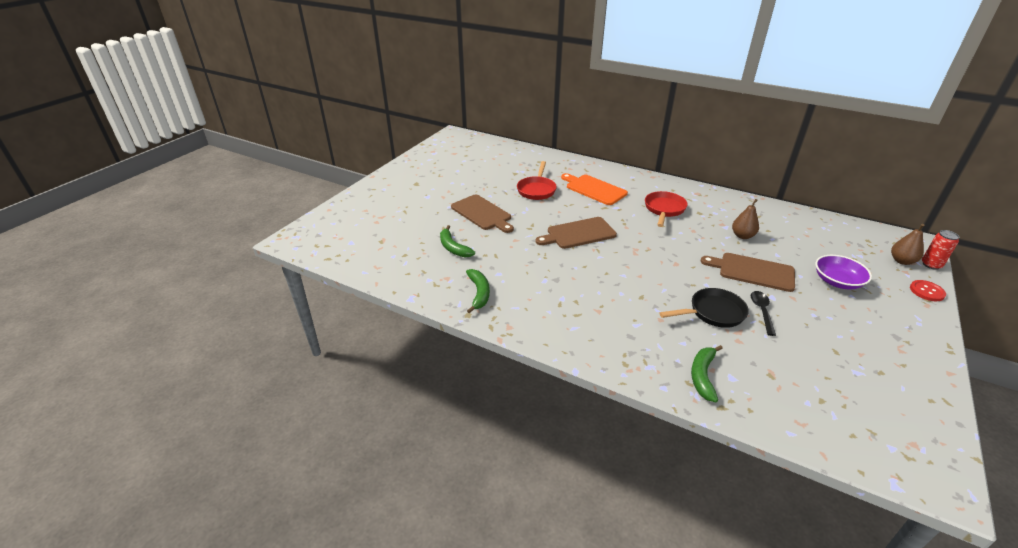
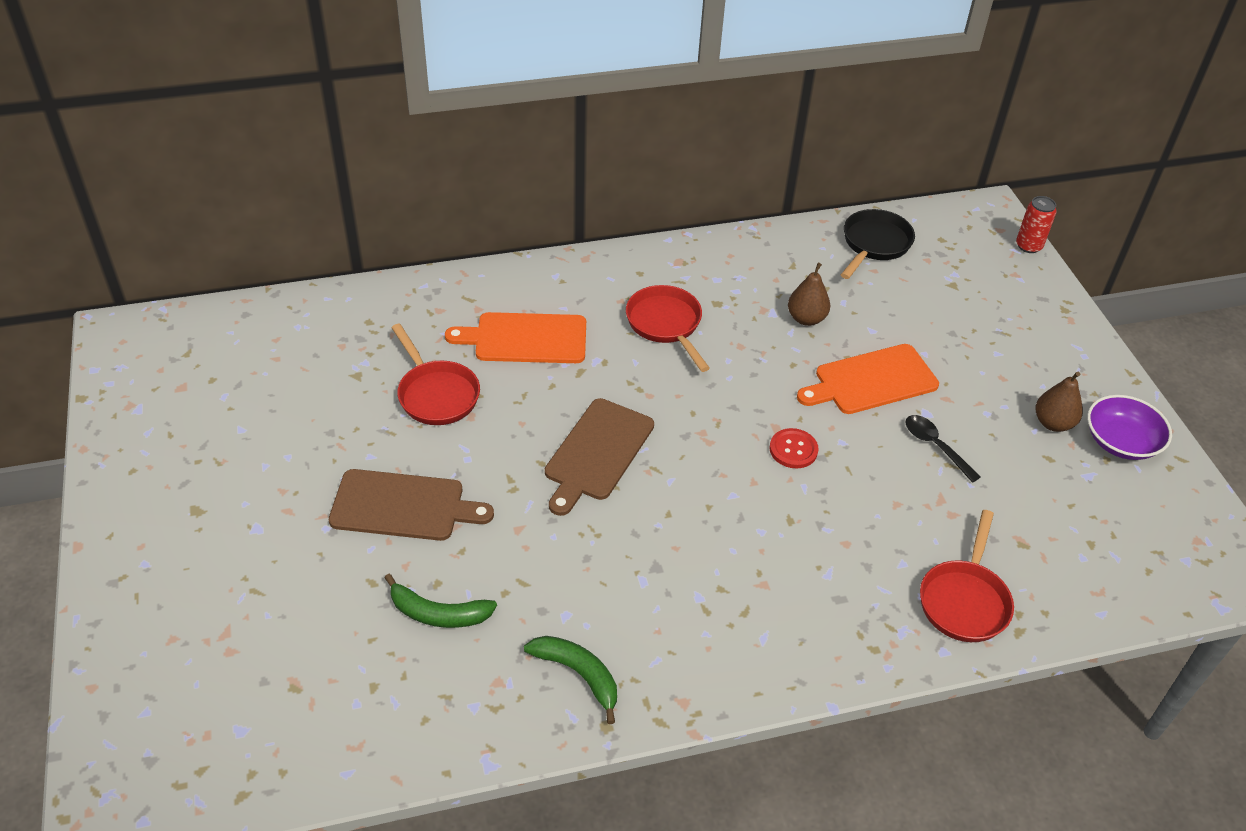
camera: 45 degrees left, 10 degrees up
black pan [659,288,749,328] -> black pan moved to [841,209,915,279]
green banana [691,345,723,402] -> red pan [920,510,1014,642]
brown cutting board [701,253,795,292] -> orange cutting board [797,344,939,414]
purple bowl [815,255,872,289] -> purple bowl moved to [1087,395,1172,460]
brown pear [891,224,924,265] -> brown pear moved to [1036,371,1083,432]
red button [910,280,946,301] -> red button moved to [770,428,818,468]

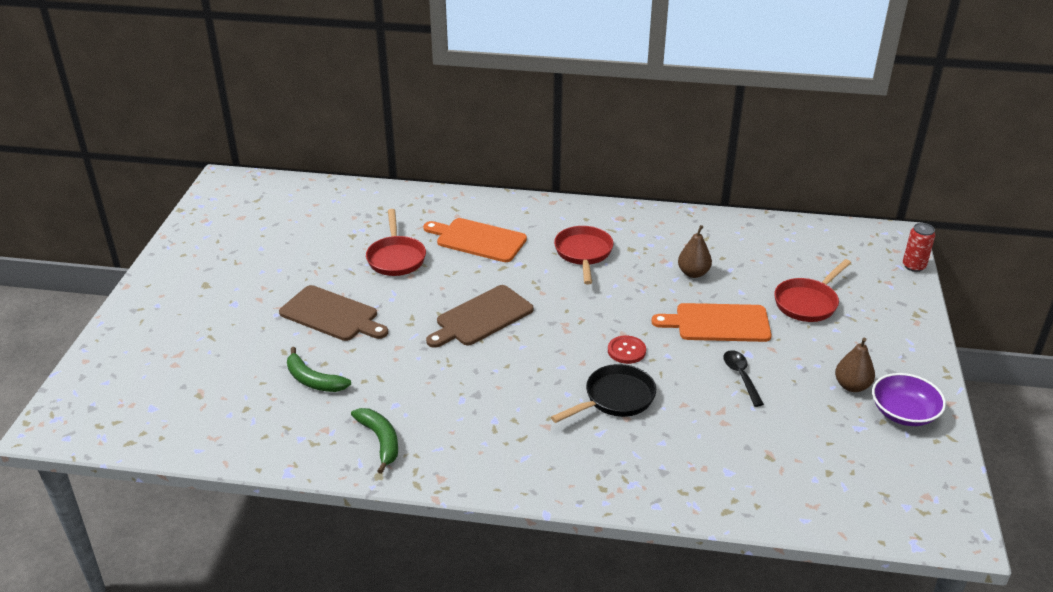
camera: 25 degrees right, 10 degrees down
black pan [841,209,915,279] -> black pan moved to [551,364,656,423]
red pan [920,510,1014,642] -> red pan moved to [774,259,851,322]

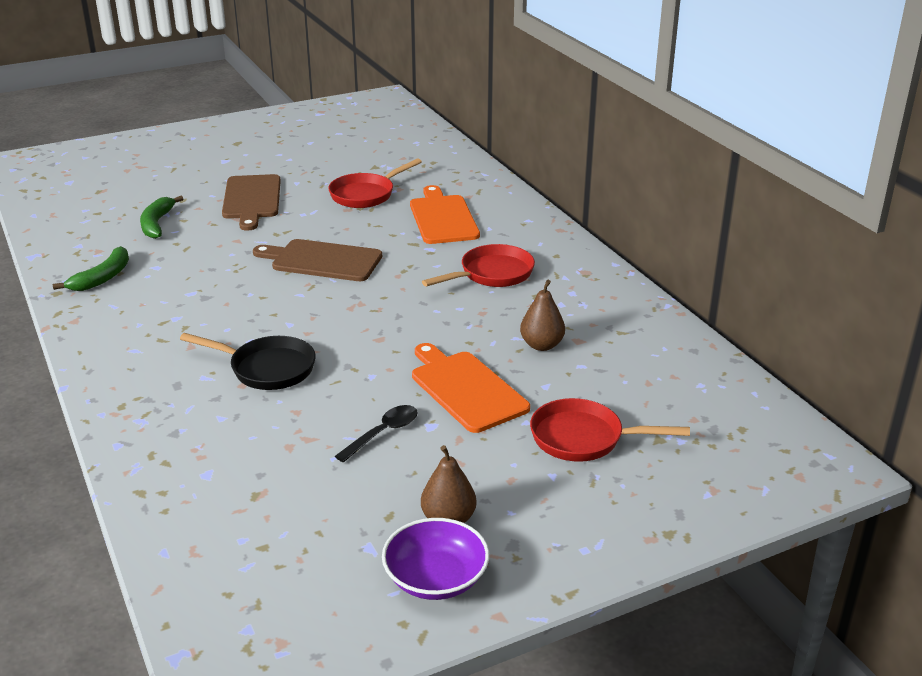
camera: 55 degrees right, 5 degrees down
red button [608,335,646,364] -> none
red can [903,223,935,272] -> none

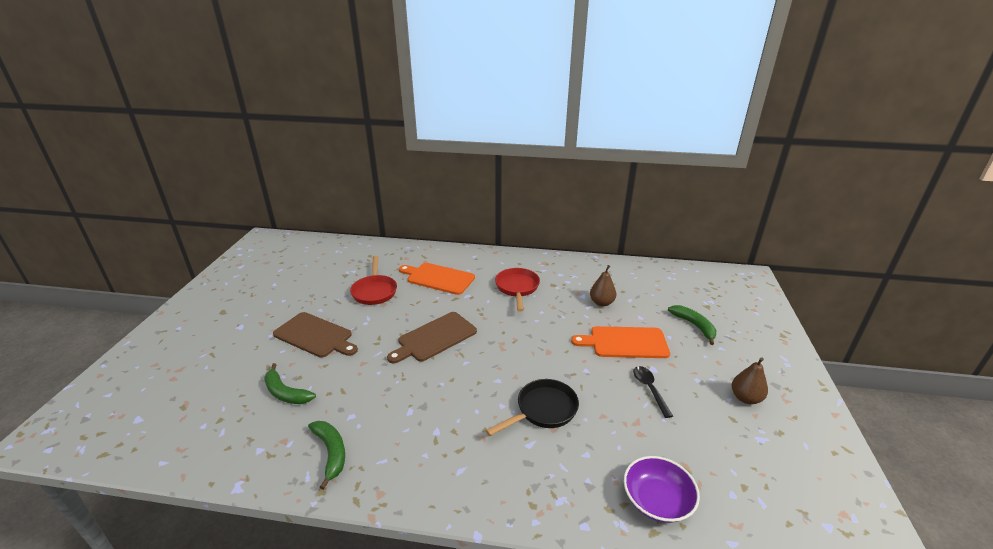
camera: 55 degrees left, 0 degrees up
purple bowl [382,518,489,600] -> purple bowl moved to [624,456,700,523]
red pan [530,398,690,462] -> green banana [668,305,716,345]

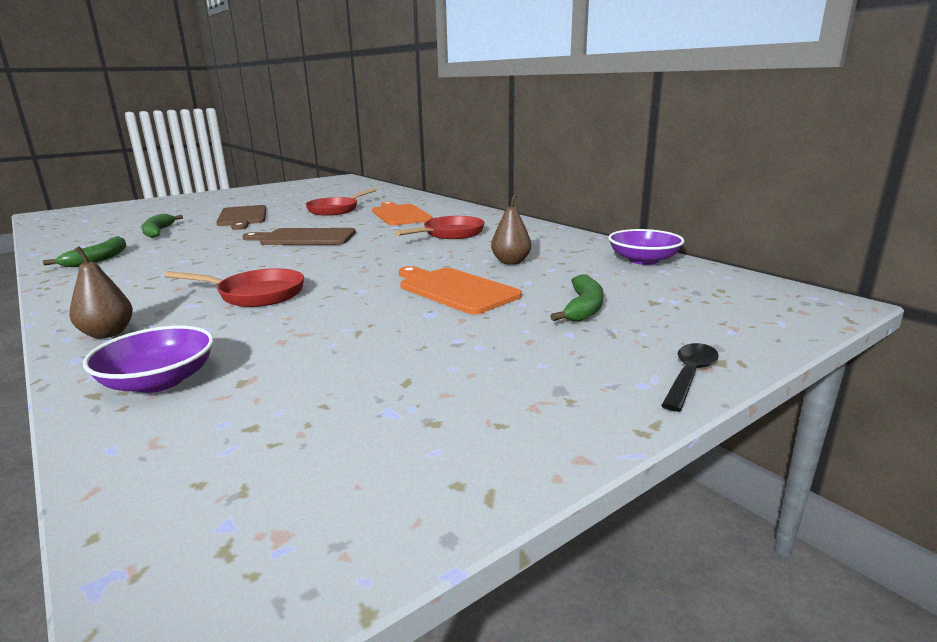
camera: 45 degrees right, 10 degrees down
black pan [486,379,579,436] -> red pan [164,268,304,307]
black spoon [633,366,673,418] -> black spoon moved to [661,343,719,412]
brown pear [732,357,768,404] -> brown pear moved to [69,246,133,339]
none -> purple bowl [608,229,684,265]

